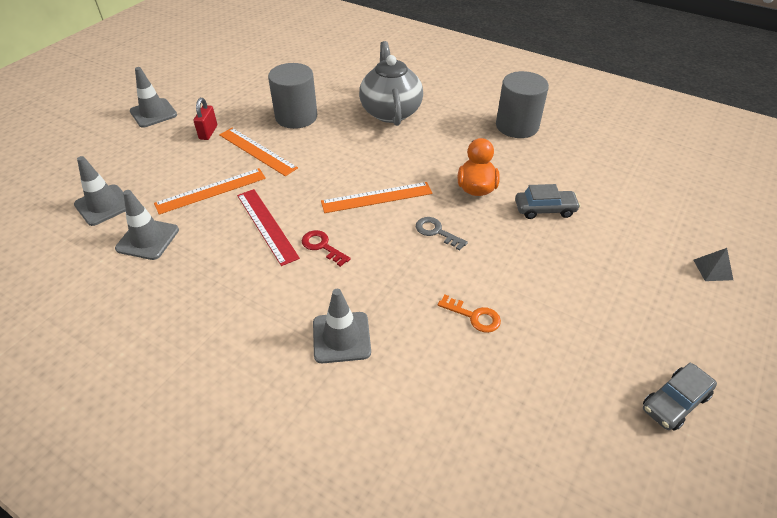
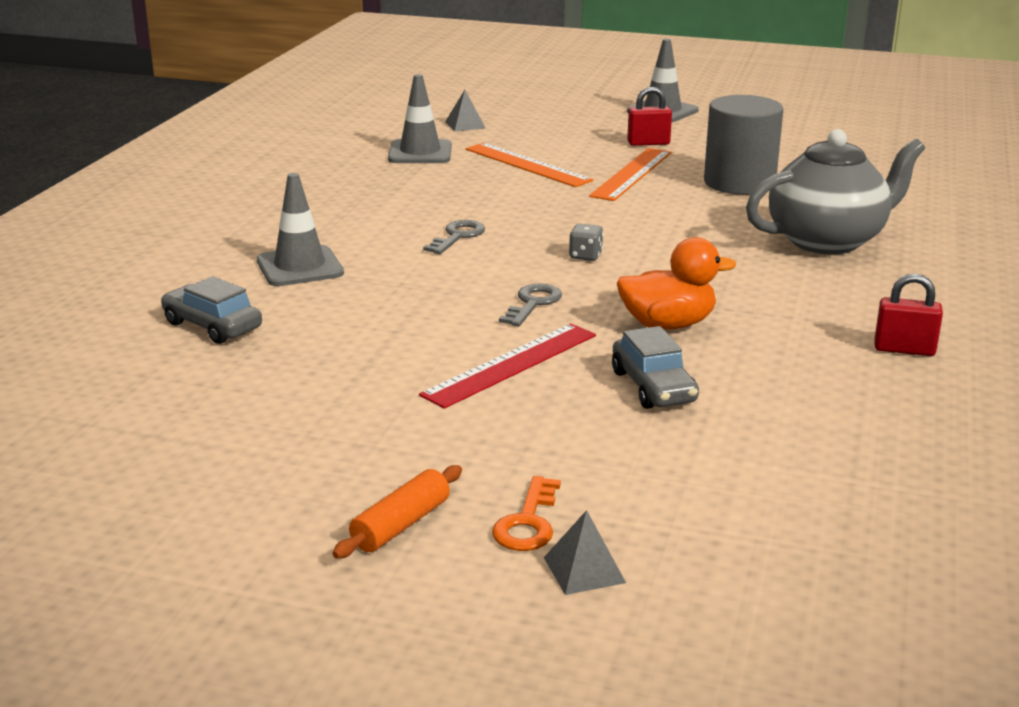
camera: 75 degrees right, 20 degrees down
grey traffic cone [74,156,126,226] -> grey pyramid [445,90,485,132]
red ruler [237,189,300,266] -> red ruler moved to [419,323,596,409]
red key [302,230,351,267] -> grey key [423,220,485,254]
orange ruler [321,182,432,213] -> grey dice [569,224,603,261]
orange key [438,294,501,333] -> orange key moved to [492,476,561,551]
grey cylinder [496,71,549,138] -> red padlock [874,274,943,356]
grey car [643,363,717,431] -> grey car moved to [161,276,262,344]
none -> orange rolling pin [332,465,462,559]

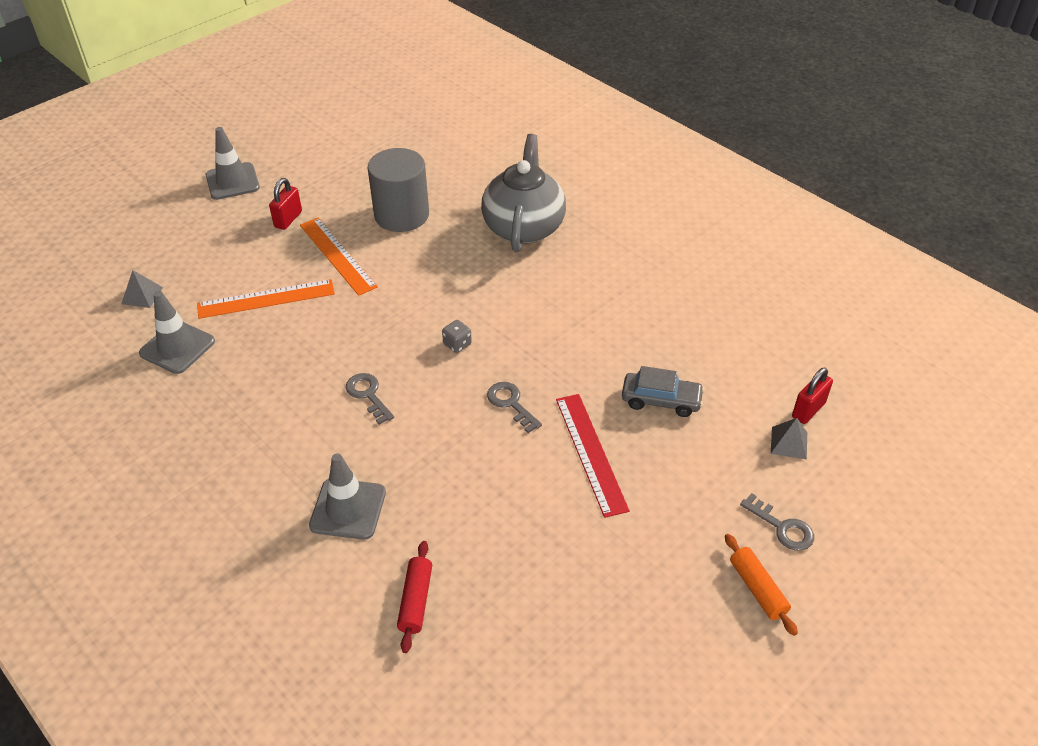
camera: 60 degrees left, 20 degrees up
grey car [161,276,262,344] -> red rolling pin [397,541,432,653]
orange key [492,476,561,551] -> grey key [740,493,814,551]
grey pyramid [544,510,626,595] -> grey pyramid moved to [771,418,807,460]
orange duck [617,237,736,330] -> none
red padlock [874,274,943,356] -> red padlock moved to [792,368,833,424]

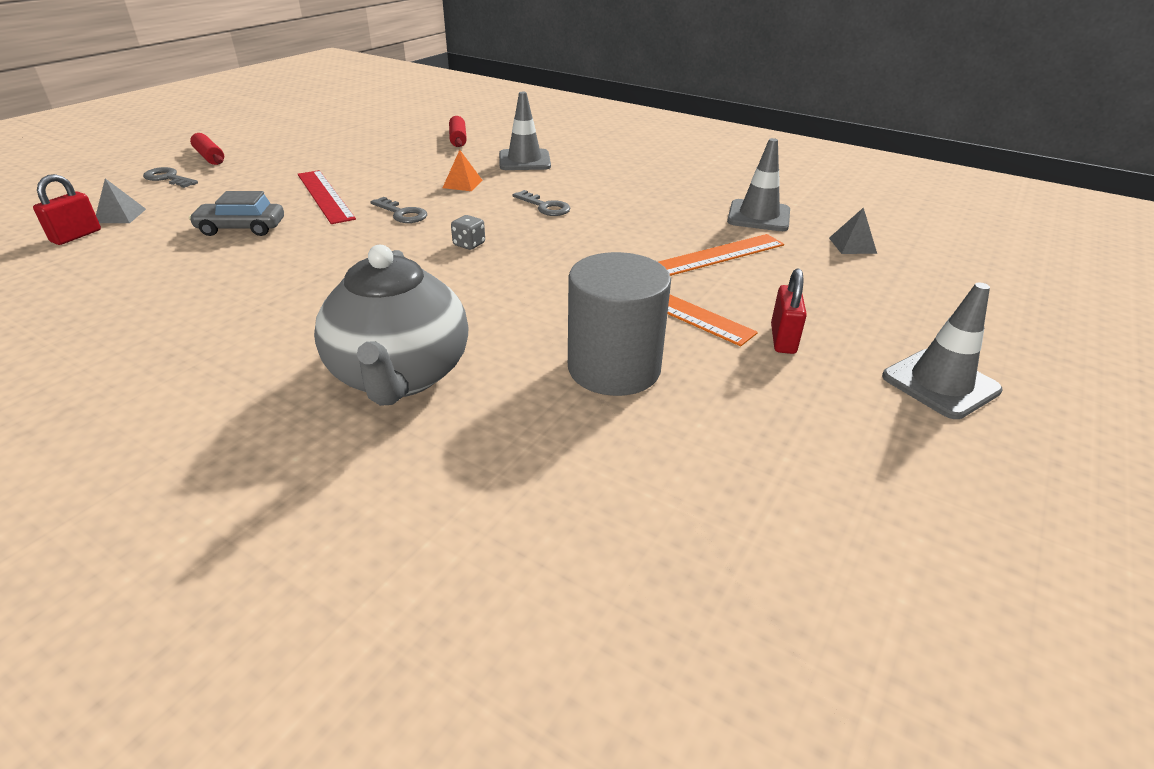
camera: 165 degrees right, 10 degrees down
orange rolling pin [725,534,798,636] -> red rolling pin [190,133,224,165]
none -> orange pyramid [443,150,482,191]

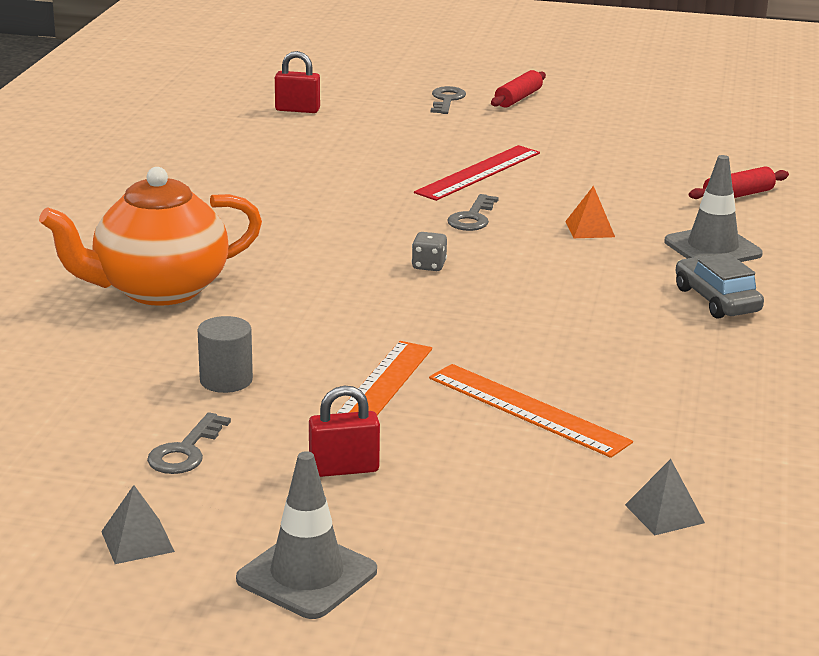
camera: 70 degrees right, 10 degrees down
grey pyramid [96,178,146,223] -> grey pyramid moved to [101,485,175,564]
grey car [189,191,284,236] -> grey car moved to [676,253,764,319]
grey teapot [314,245,468,406] -> orange teapot [39,167,262,306]
grey key [513,190,571,216] -> grey key moved to [147,412,231,474]
grey cylinder [568,252,671,396] -> grey cylinder [198,316,253,393], size x0.53
grey traffic cone [727,138,790,231] -> none

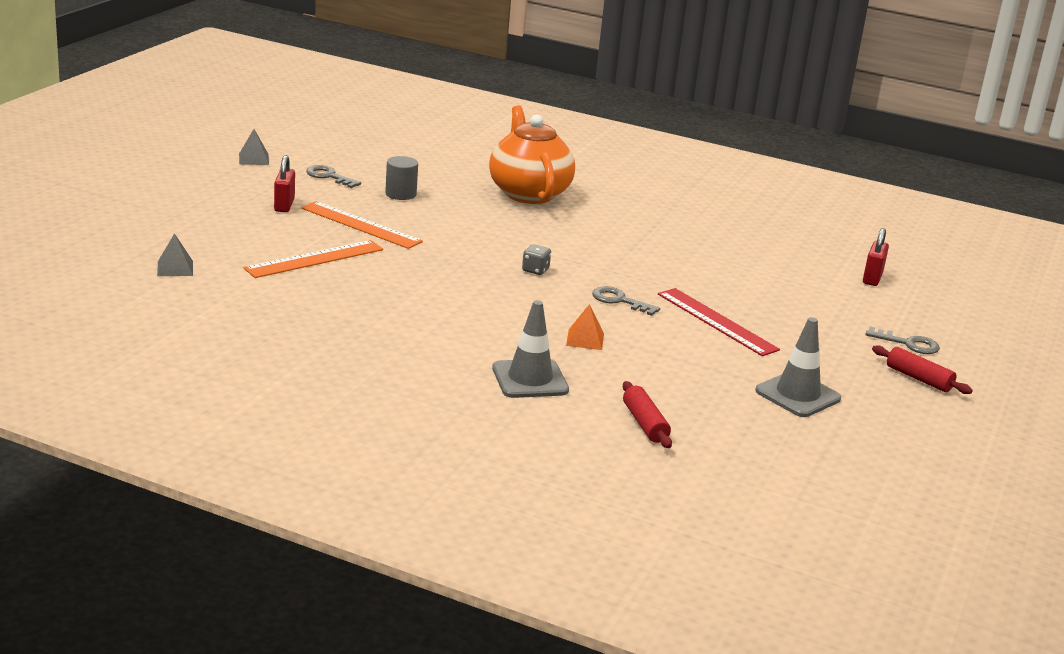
camera: 100 degrees right, 0 degrees up
grey traffic cone [236,451,377,619] -> grey traffic cone moved to [755,317,841,417]
grey car [676,253,764,319] -> none

